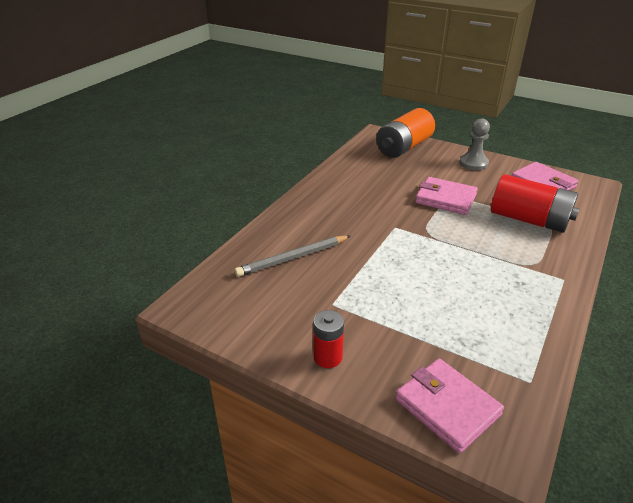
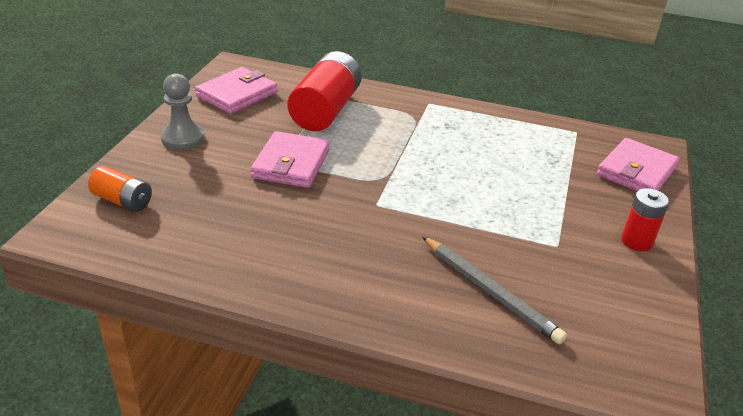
camera: 105 degrees left, 0 degrees up
orange battery [376,108,435,158] -> orange battery [88,166,152,212], size x0.53

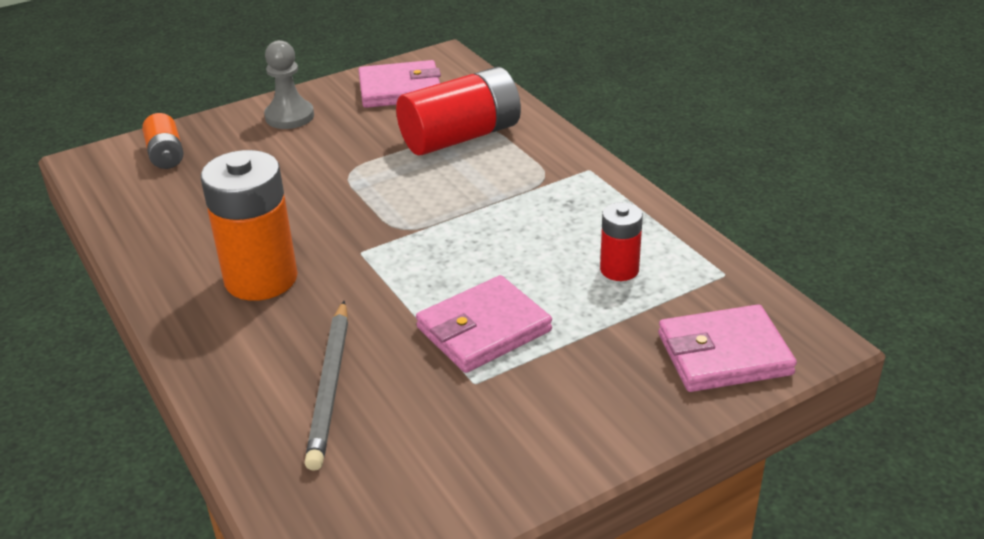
camera: 45 degrees right, 0 degrees up
pink wallet [250,131,330,188] -> pink wallet moved to [416,275,552,373]
red battery [621,188,669,251] -> red battery moved to [600,202,643,281]
none -> orange battery [201,150,298,301]

